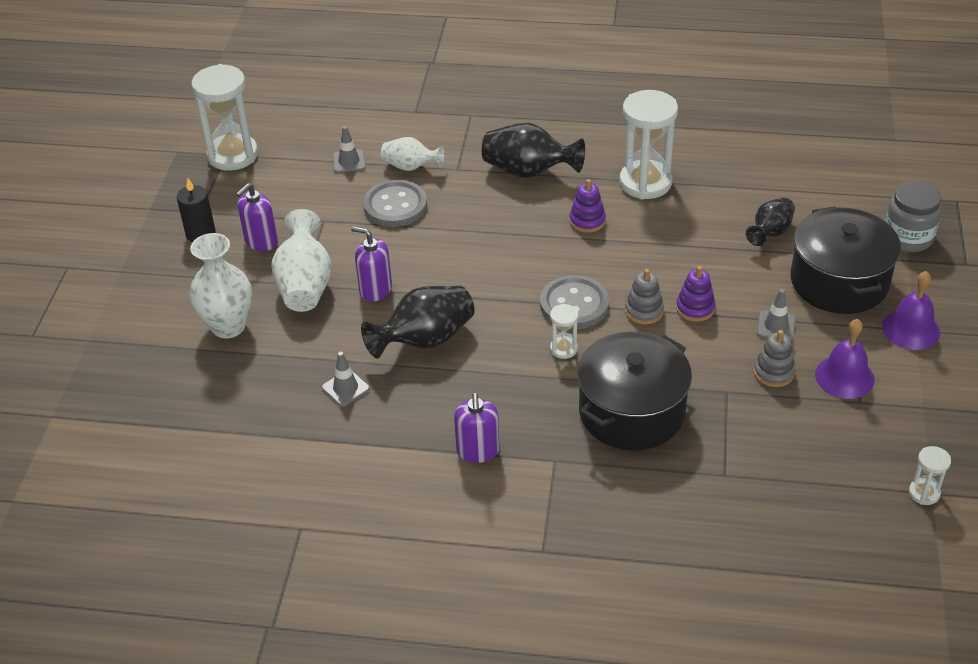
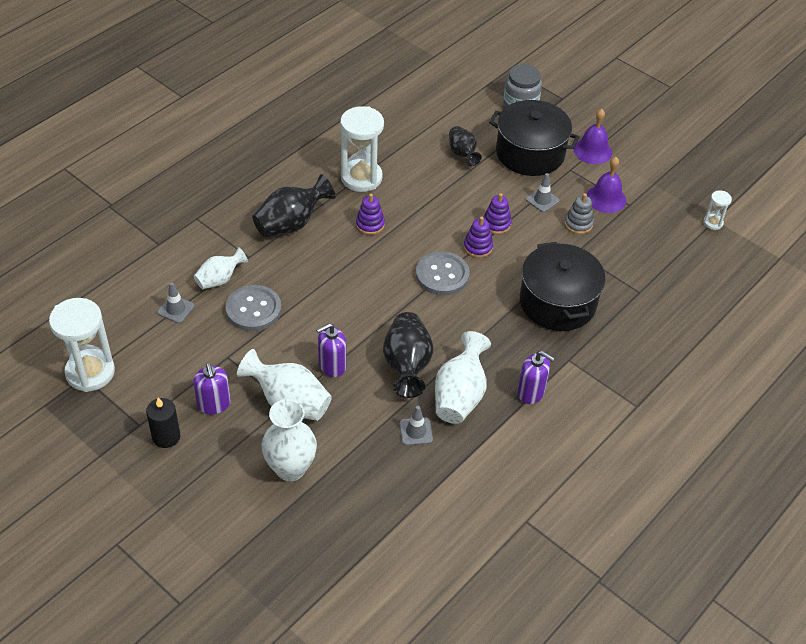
camera: 60 degrees left, 5 degrees up
white hourglass [550,304,578,359] -> none
grey stacking toy [625,269,664,324] -> purple stacking toy [464,216,493,258]
none -> white vase [435,331,491,424]

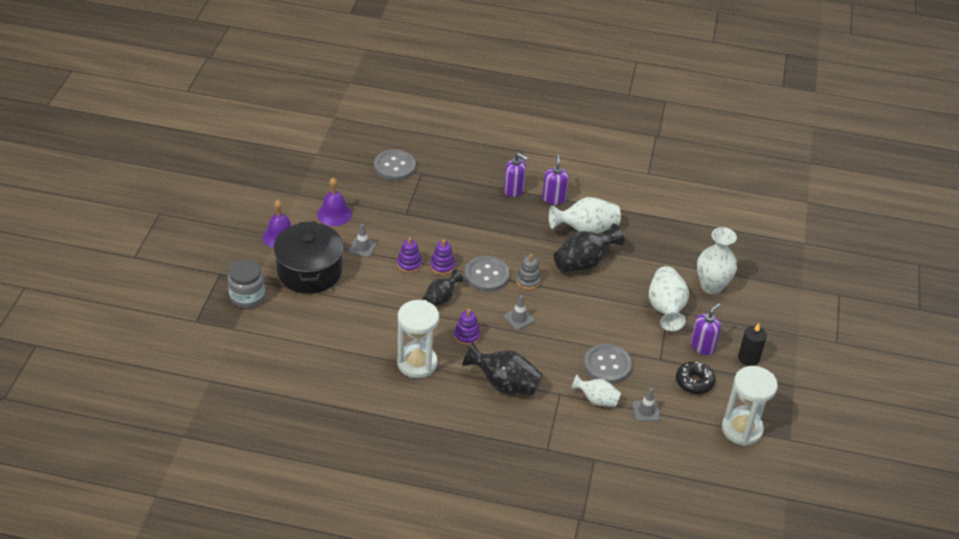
camera: 120 degrees left, 5 degrees down
purple soap dispenser [316,323,346,377] -> purple soap dispenser moved to [504,153,528,197]
grey traffic cone [400,406,433,446] -> grey traffic cone moved to [504,295,535,330]
black vase [449,126,482,166] -> black vase moved to [423,269,464,307]
black pot [520,242,606,331] -> none
grey stacking toy [564,193,594,234] -> grey stacking toy moved to [516,254,541,290]
white hourglass [703,190,732,230] -> none
none -> grey button [374,149,416,181]
none -> black donut [676,361,715,394]

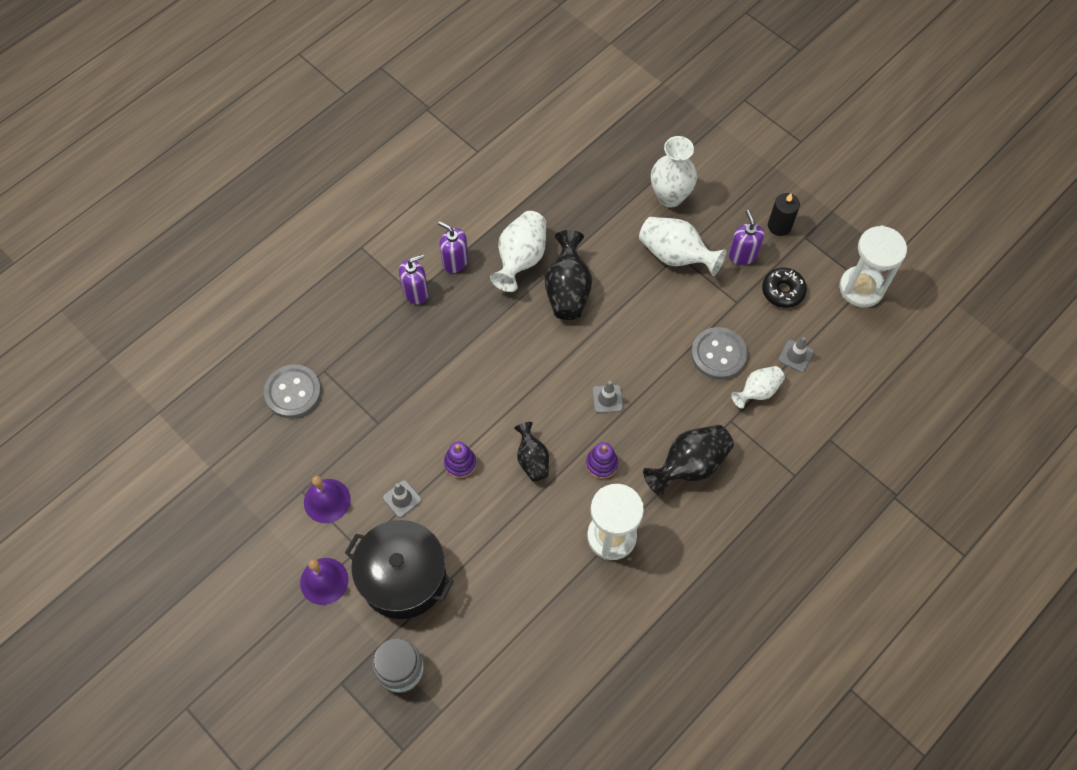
camera: 55 degrees left, 20 degrees up
purple stacking toy [430,239,455,275] -> none
grey button [464,256,510,292] -> none
grey stacking toy [516,254,541,290] -> none

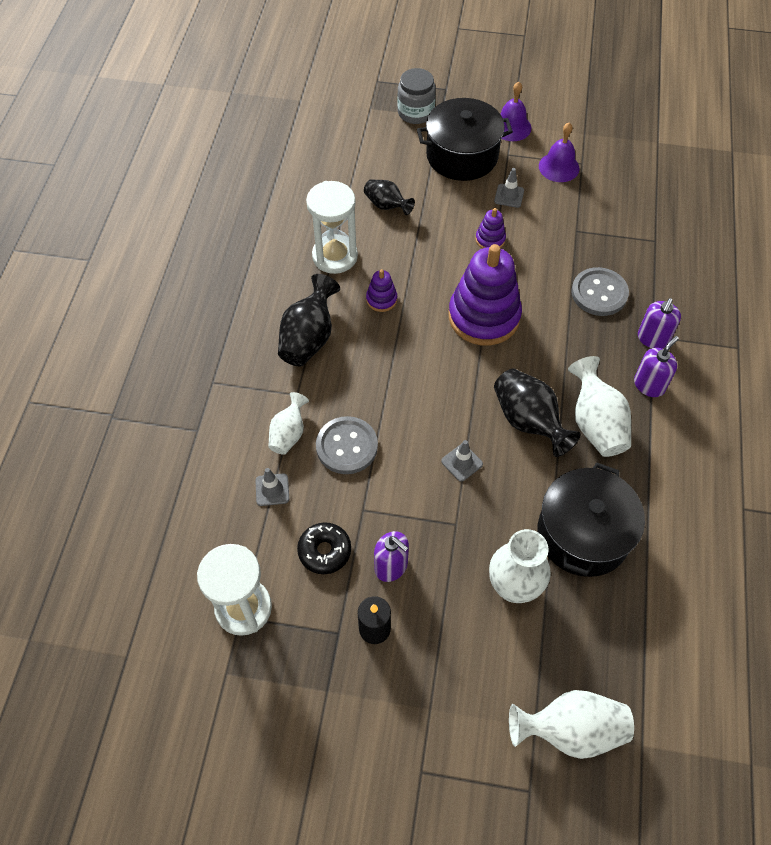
camera: 145 degrees right, 5 degrees down
grey button [264,364,321,418] -> grey button moved to [571,267,629,316]
purple soap dispenser [438,221,468,273] -> purple soap dispenser turned 45 degrees counterclockwise [634,336,679,397]
black vase [514,422,549,481] -> black vase moved to [364,179,415,215]
grey traffic cone [592,381,623,413] -> grey traffic cone moved to [441,440,483,481]
white vase [639,217,726,276] -> white vase moved to [509,690,634,759]
none -> purple stacking toy [448,244,522,345]
none -> black pot [538,462,645,577]

